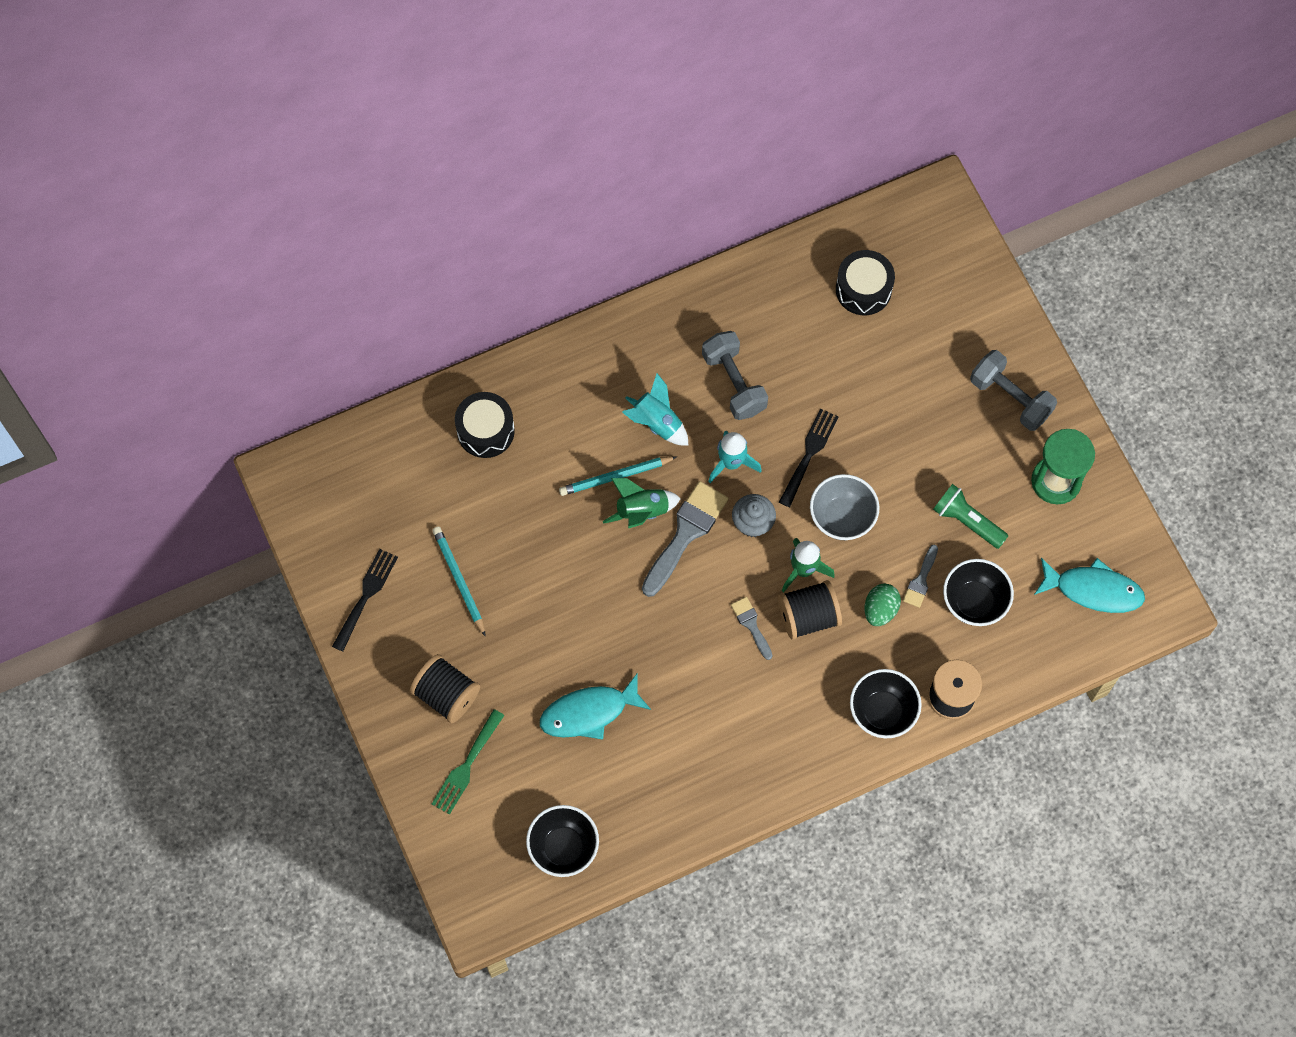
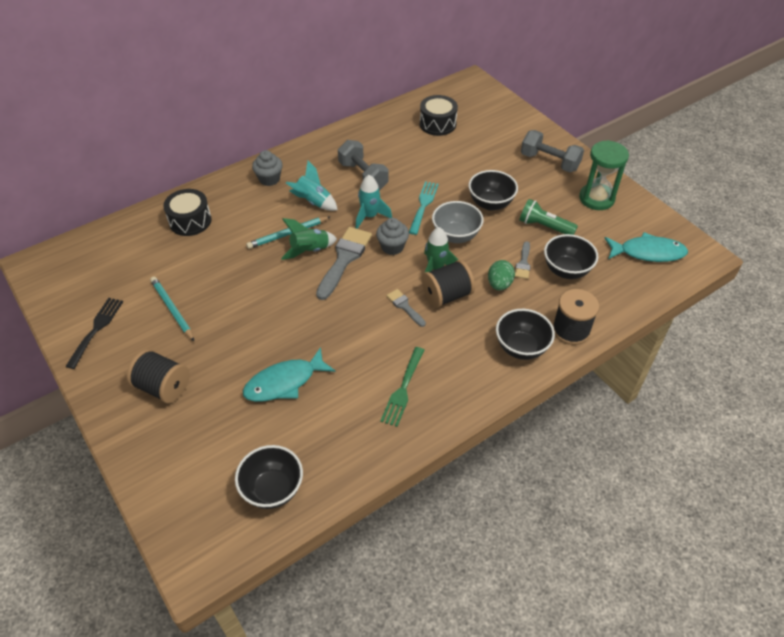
camera: 10 degrees left, 20 degrees down
green fork [432,709,505,815] -> green fork moved to [380,347,425,427]
black fork [779,409,839,507] -> turquoise fork [409,181,439,235]
none -> grey cupcake [252,150,283,186]
none -> black bowl [469,170,518,211]

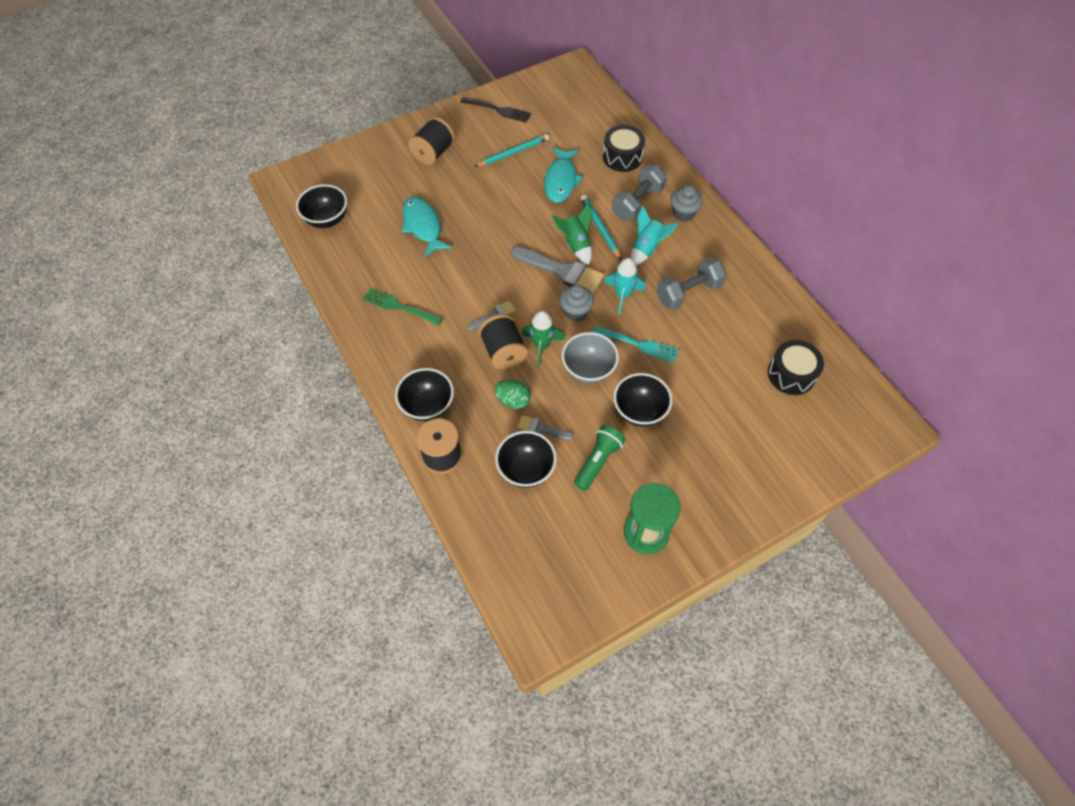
camera: 95 degrees right, 10 degrees up
grey dumbbell [521,130,584,172] -> grey dumbbell moved to [612,165,667,221]
turquoise fish [605,232,688,262] -> turquoise fish moved to [544,147,583,203]

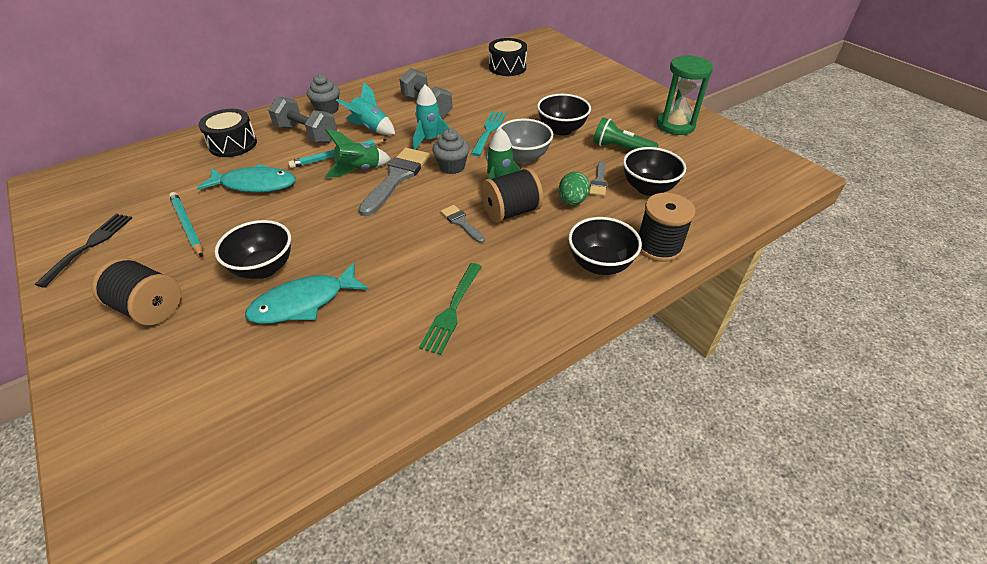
camera: 95 degrees left, 15 degrees down
black bowl [296,184,347,228] -> black bowl moved to [215,220,291,279]

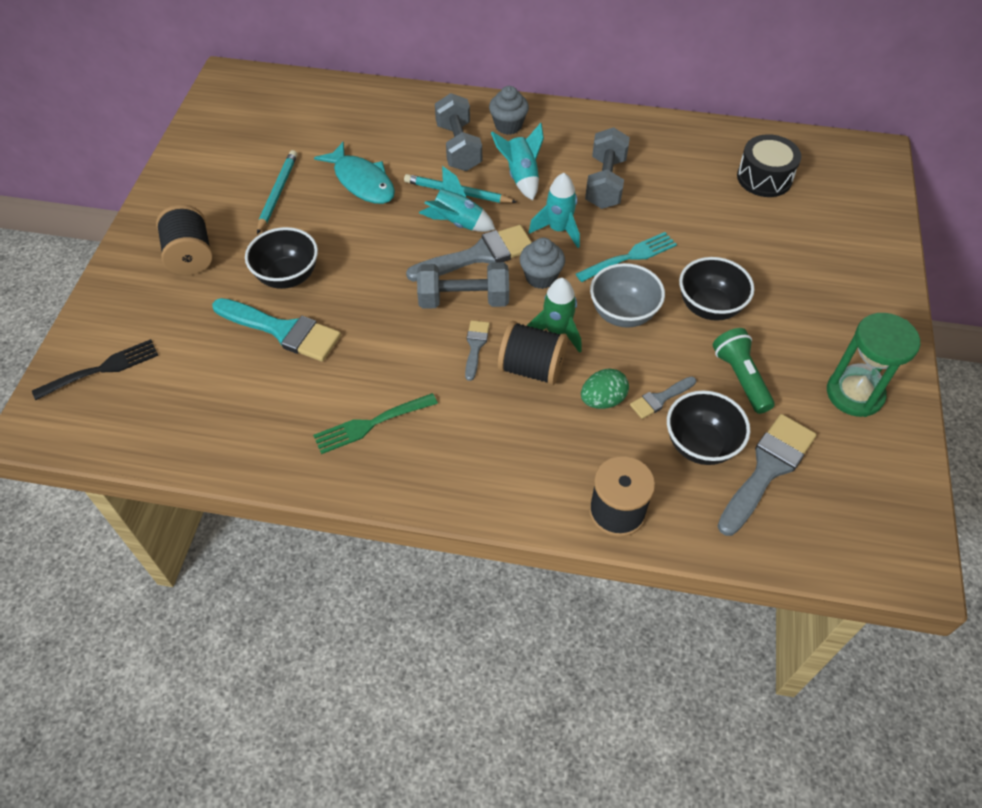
camera: 45 degrees right, 10 degrees up
black fork [35,214,132,288] -> black fork moved to [32,339,159,400]
black drum [198,109,257,157] -> none
turquoise fish [245,262,369,324] -> turquoise brush [212,298,341,362]
green rocket [325,129,391,178] -> turquoise rocket [419,166,495,232]
black bowl [568,217,642,275] -> none
none -> grey dumbbell [417,262,509,309]
none -> grey brush [717,414,817,536]

